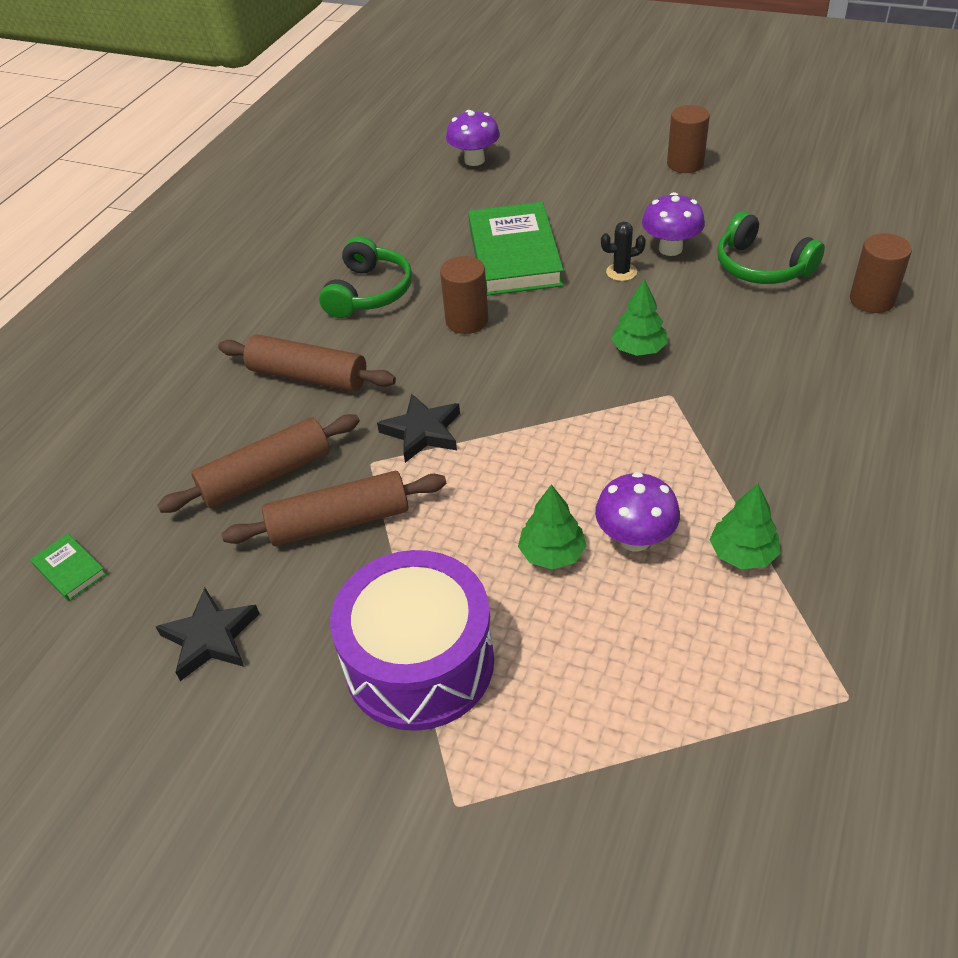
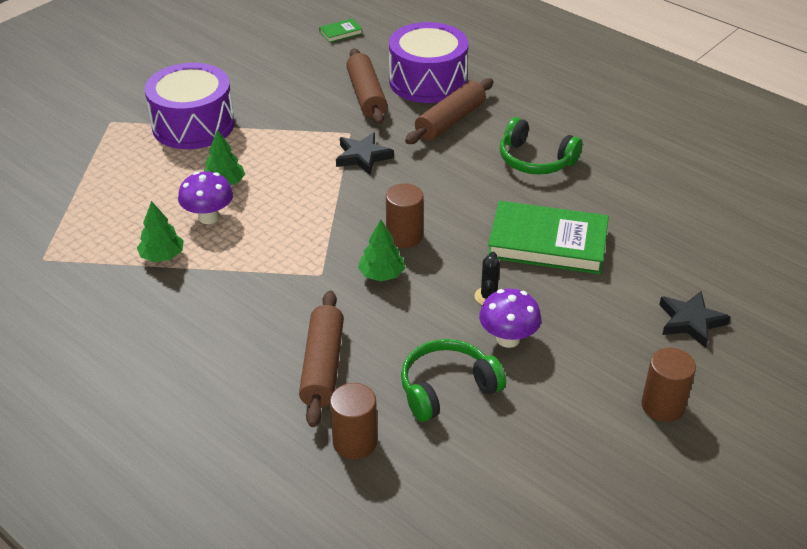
camera: 105 degrees right, 5 degrees down
black star [156,588,259,681] -> black star moved to [659,291,731,348]
brown rolling pin [222,471,446,546] -> brown rolling pin moved to [299,290,344,427]
brown cylinder [440,256,488,334] -> brown cylinder moved to [386,183,424,248]
purple mushroom [446,110,500,166] -> none
none -> purple drum [389,22,468,103]

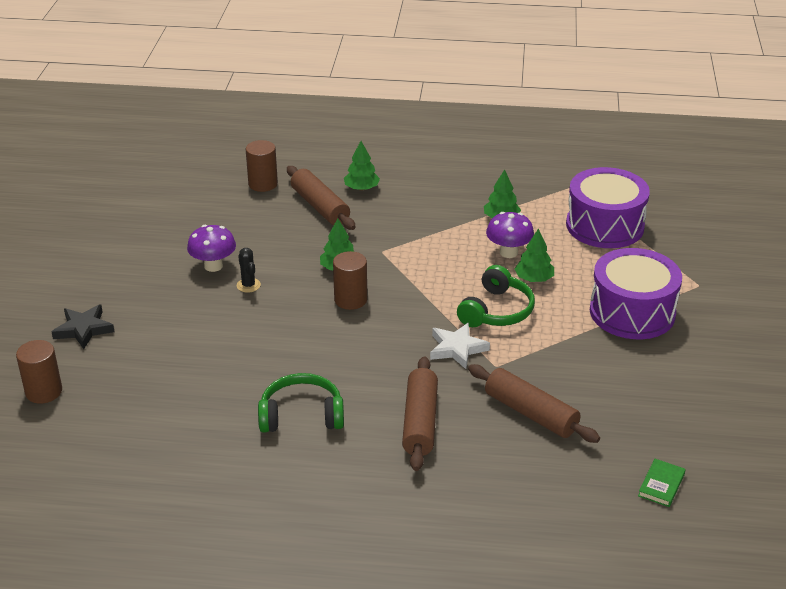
camera: 145 degrees right, 5 degrees down
black star [336,132,394,175] -> white star [430,323,490,369]
purple drum [389,22,468,103] -> purple drum moved to [566,167,650,248]
green headphones [401,339,506,422] -> green headphones moved to [457,265,535,327]
green book [488,201,609,274] -> none
brown cylinder [641,347,696,422] -> brown cylinder moved to [16,340,62,403]
none -> green tree [344,141,380,191]

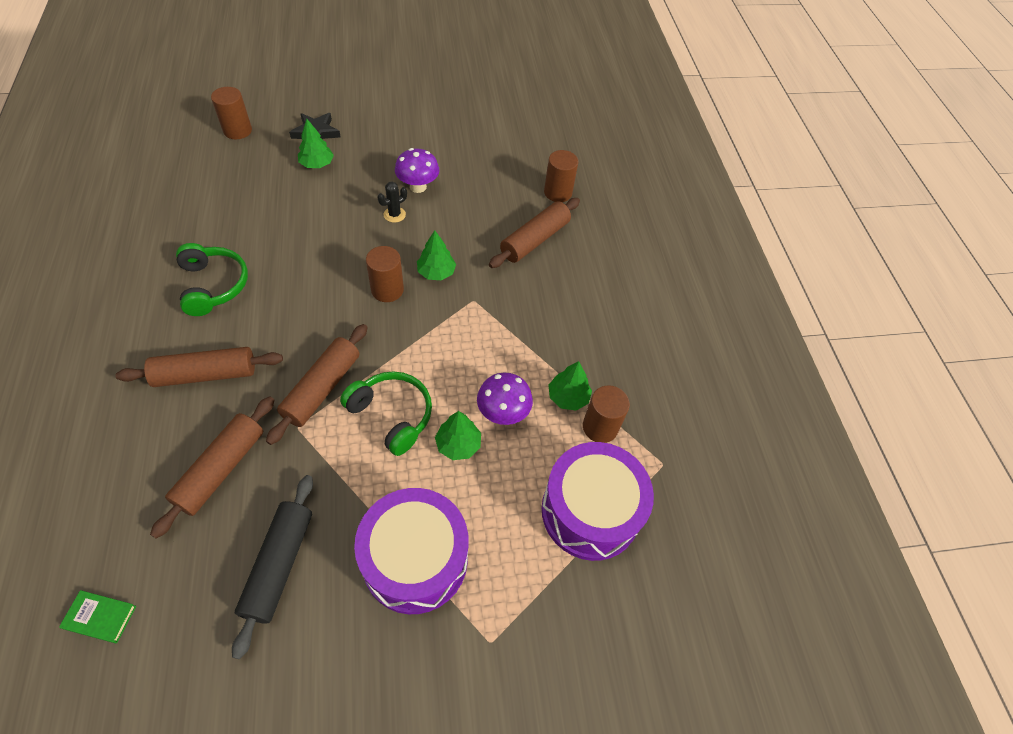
camera: 70 degrees right, 20 degrees up
green tree [344,141,380,191] -> green tree moved to [298,119,334,168]
white star [430,323,490,369] -> brown rolling pin [266,324,367,445]
green headphones [457,265,535,327] -> green headphones turned 150 degrees counterclockwise [340,371,432,456]
none -> black rolling pin [232,475,313,659]
none -> brown cylinder [583,385,630,443]

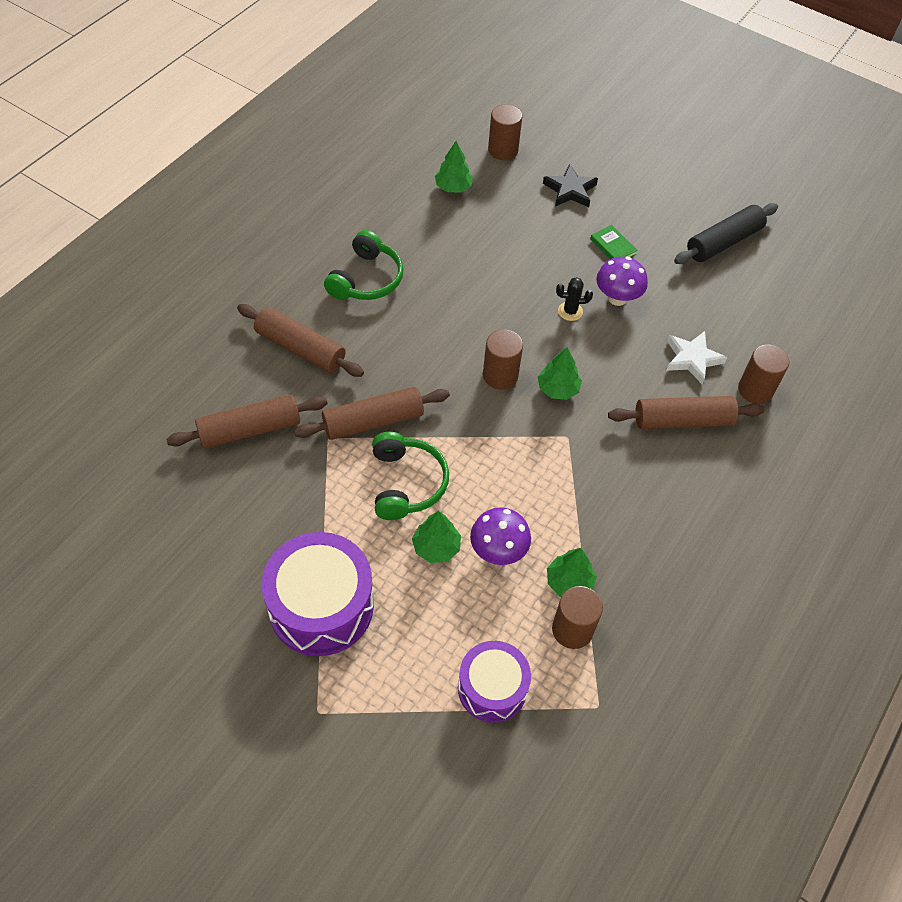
camera: 45 degrees right, 0 degrees up
green book [59,590,136,643] -> green book moved to [590,225,638,259]
black rolling pin [232,475,313,659] -> black rolling pin moved to [674,203,778,264]
green tree [298,119,334,168] -> green tree moved to [435,141,473,193]
purple drum [541,442,654,561] -> purple drum [458,641,531,723], size x0.64
none -> white star [666,331,727,385]

